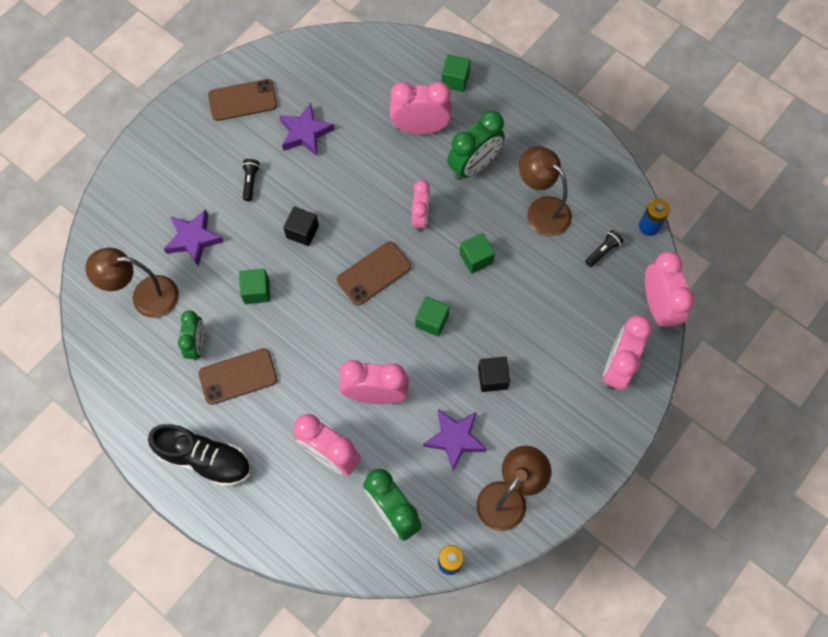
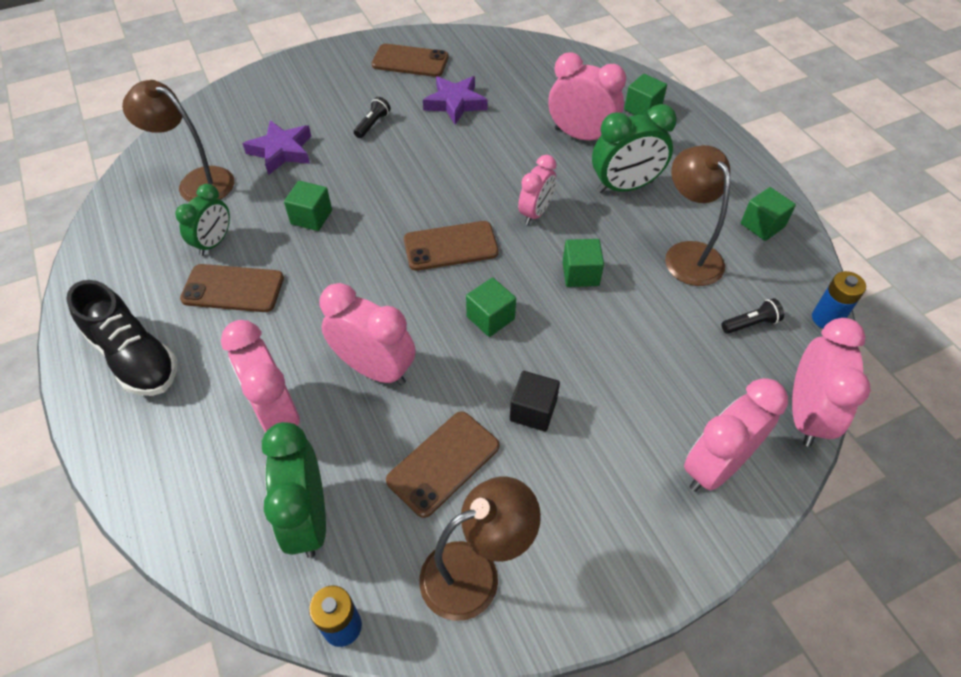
camera: 25 degrees right, 15 degrees down
black cube [283,207,319,246] -> none
purple star [423,409,487,471] -> brown phone [386,411,499,518]
none -> green cube [741,187,796,241]

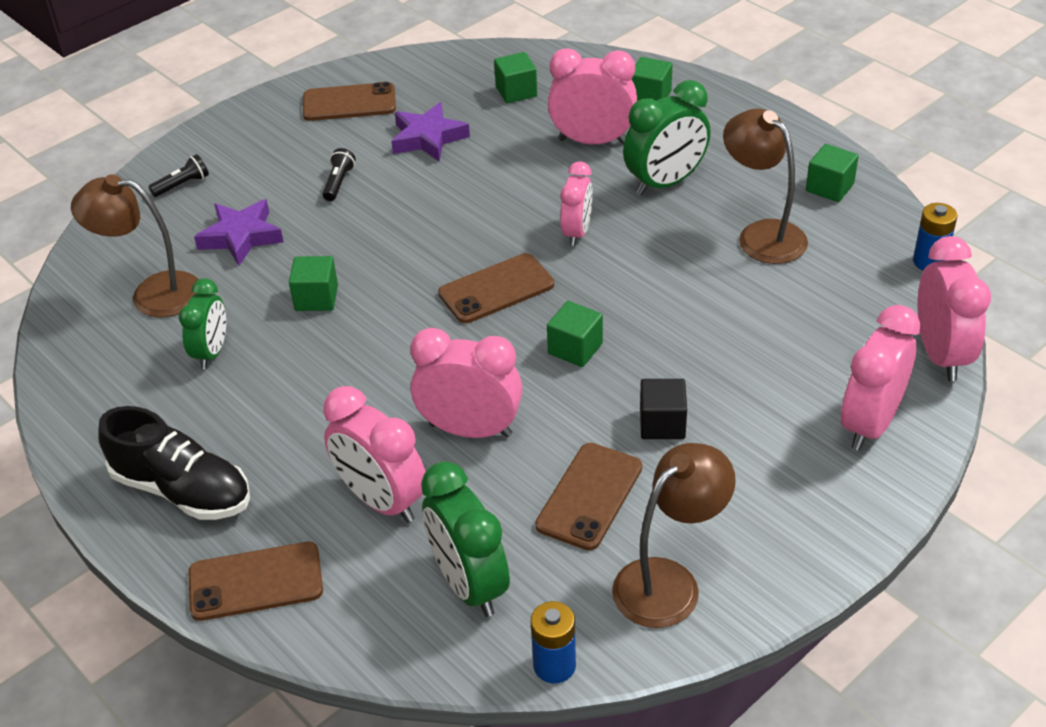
camera: 15 degrees left, 10 degrees down
brown phone [180,264,284,312] -> brown phone moved to [188,542,323,621]
green cube [563,239,604,287] -> green cube moved to [494,52,537,103]
black flashlight [722,298,784,334] -> black flashlight moved to [148,154,209,197]

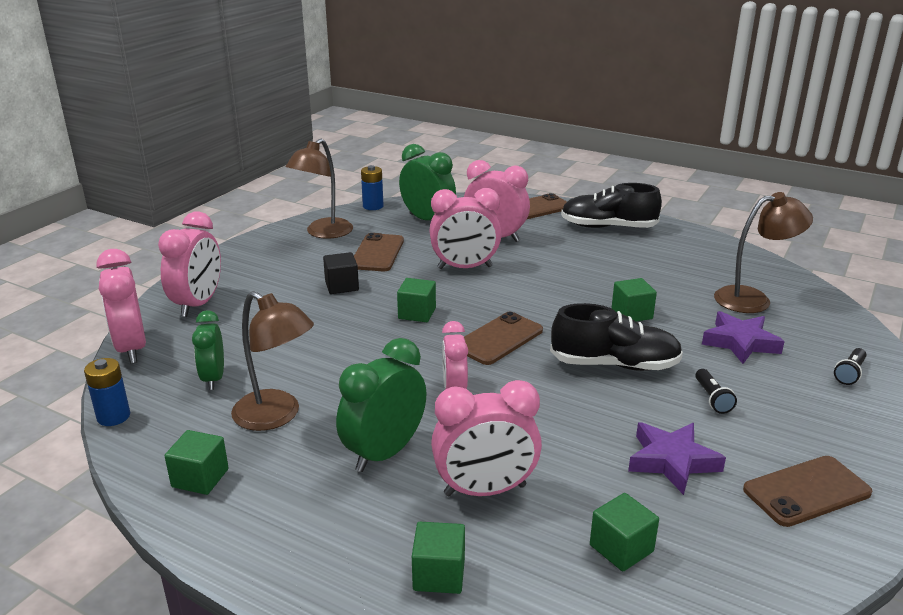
camera: 160 degrees right, 15 degrees down
green clock [179,278,226,369] -> green clock moved to [192,310,224,390]
none -> black shoe [550,303,683,371]

